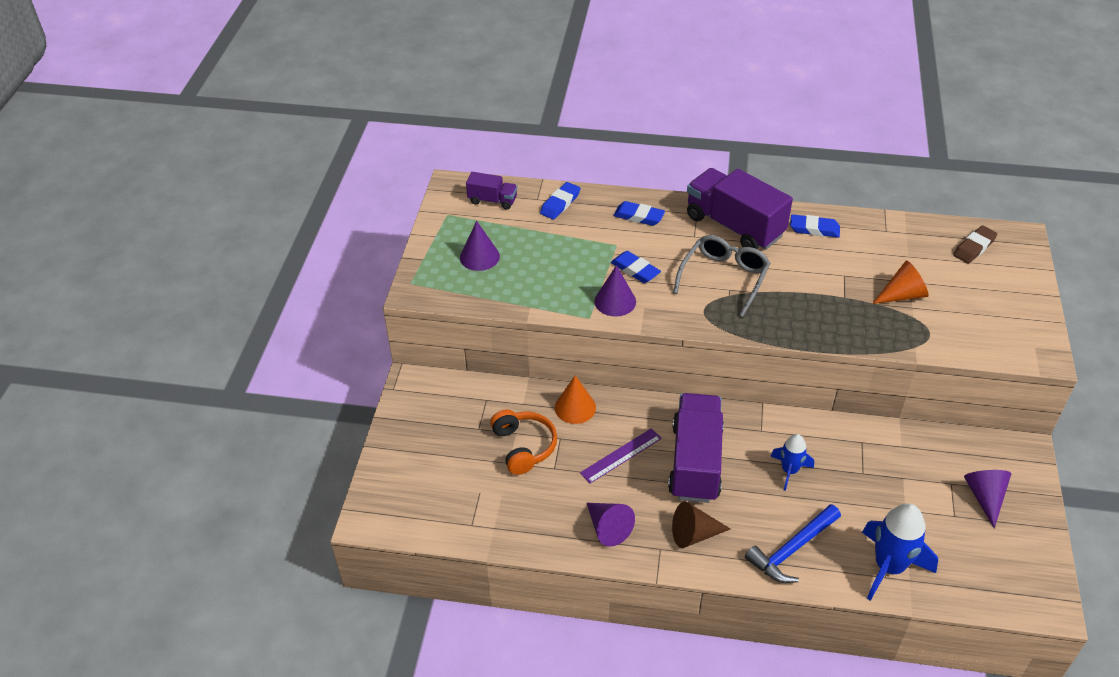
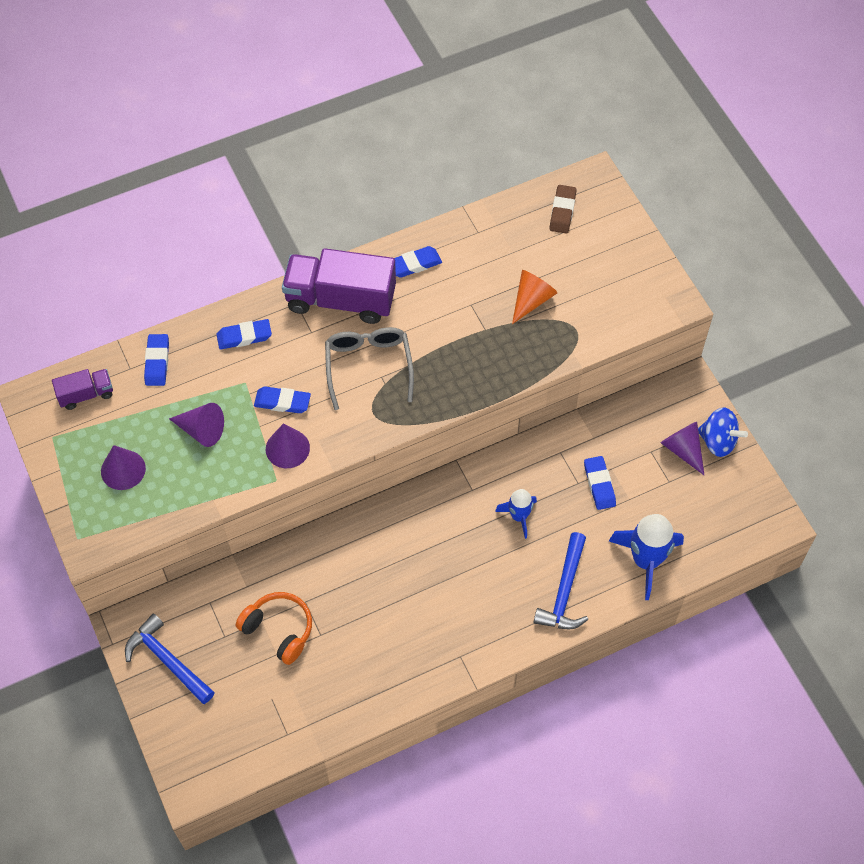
camera: 35 degrees left, 15 degrees up
orange cone [555,375,596,424] -> none
purple ruler [580,428,662,484] -> none
purple cone [587,503,635,547] -> purple cone moved to [169,403,224,447]
purple truck [668,393,724,503] -> none
brown cone [672,501,730,548] -> none
none -> blue hammer [125,613,215,704]
none -> blue eraser [584,456,616,510]
none -> blue spinning top [698,407,748,457]

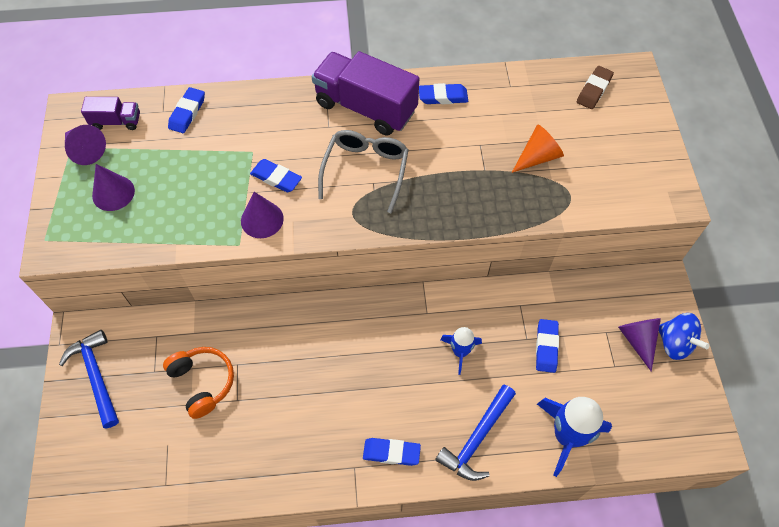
camera: 20 degrees right, 0 degrees up
purple cone [169,403,224,447] -> purple cone moved to [65,125,106,165]
blue eraser [217,319,272,349] -> blue eraser moved to [363,438,421,466]

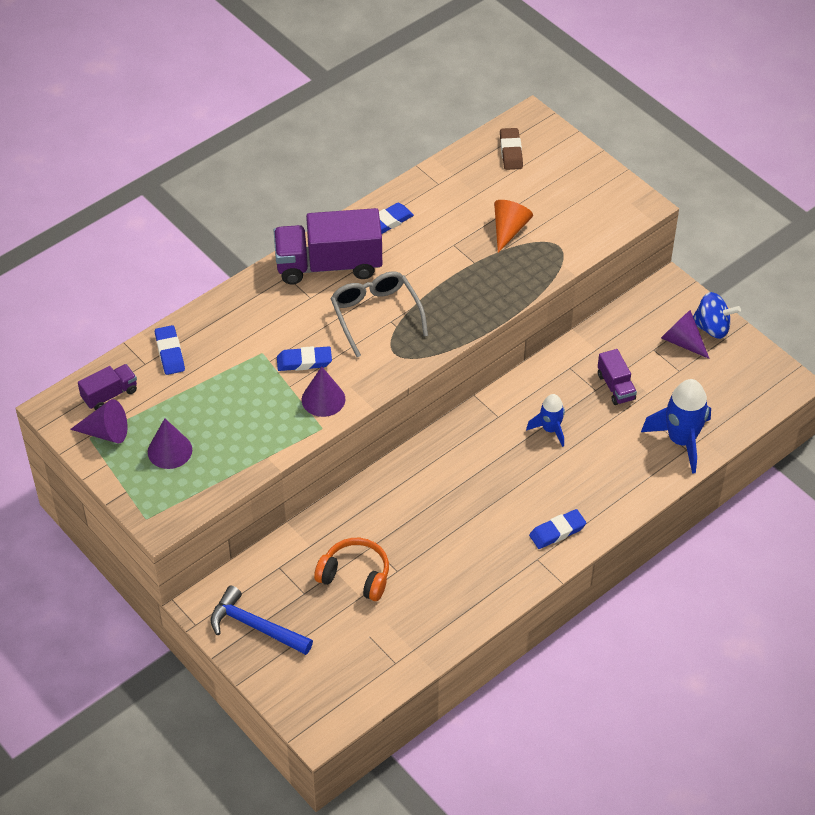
camera: 35 degrees left, 10 degrees down
blue hammer [435,385,516,481] -> none
blue eraser [536,319,559,373] -> purple truck [598,349,637,405]

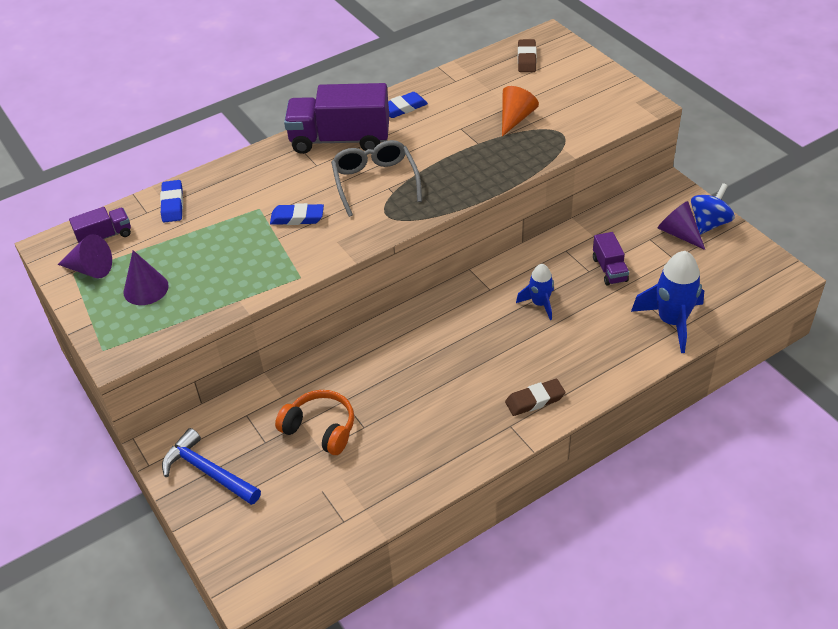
camera: 10 degrees right, 5 degrees down
purple cone [302,366,345,417] -> none
blue eraser [529,509,586,549] -> brown eraser [505,379,565,416]
blue spinning top [693,292,741,339] -> blue spinning top turned 75 degrees counterclockwise [691,183,735,235]

